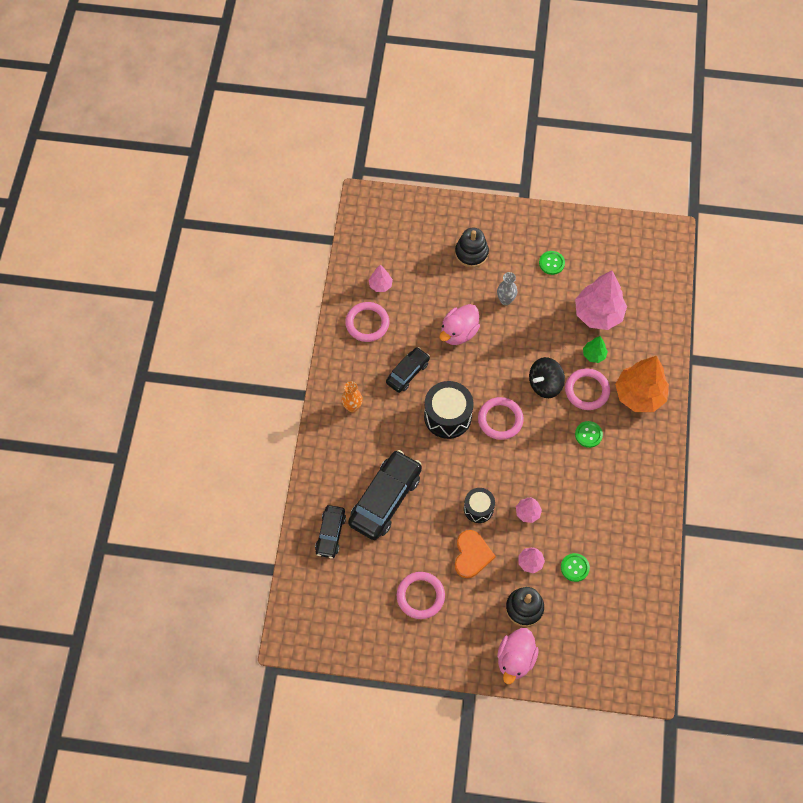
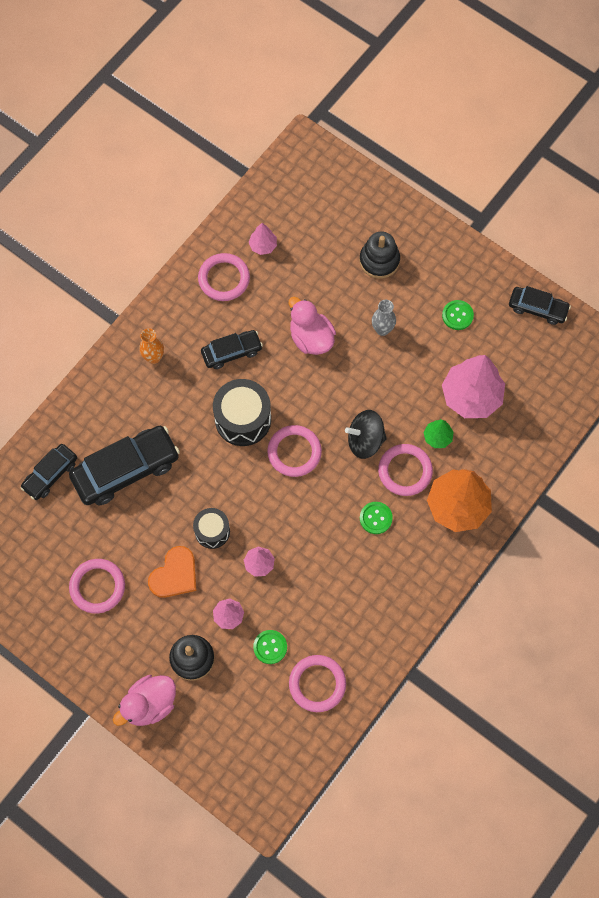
camera: 30 degrees right, 5 degrees up
pink duck [440,304,480,345] -> pink duck turned 75 degrees clockwise [289,297,336,355]
none -> pink ring [289,655,346,712]
none -> black car [509,286,571,325]

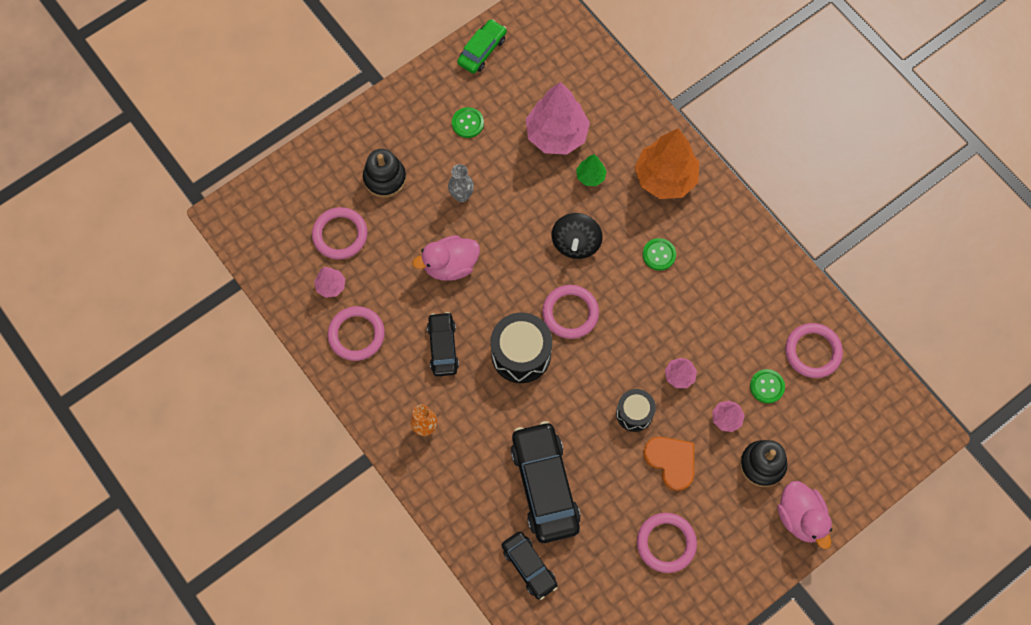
camera: 75 degrees left, 0 degrees up
pink ring [378,444,433,496] -> pink ring moved to [312,207,367,260]
black car [509,286,571,325] -> green car [457,19,507,74]

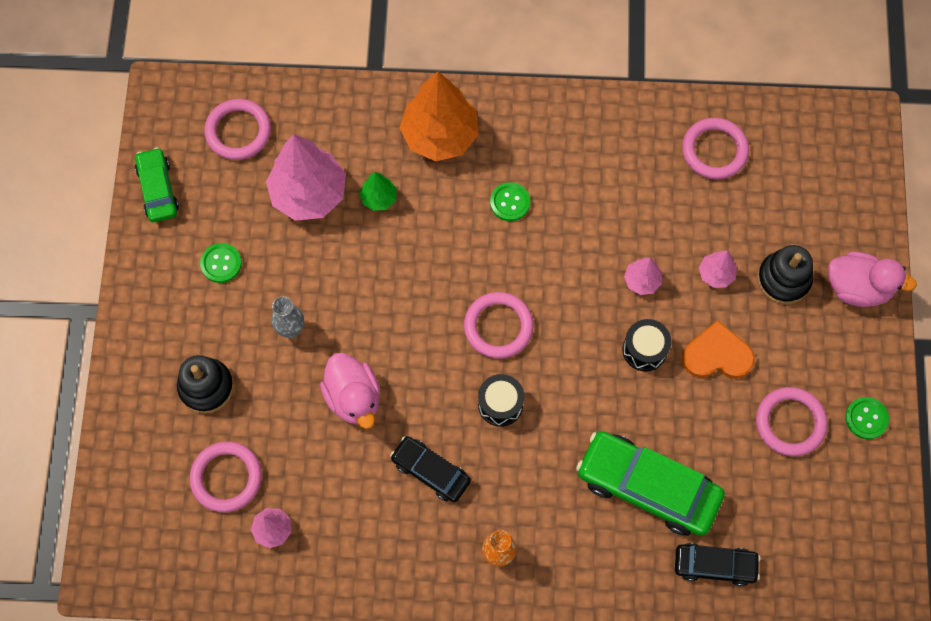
camera: 50 degrees left, 0 degrees up
pink ring [328,306,385,361] -> pink ring moved to [204,99,271,160]
pink duck [413,235,480,281] -> pink duck turned 45 degrees counterclockwise [320,353,380,429]
black drum [490,313,552,383] -> black drum [478,374,524,427], size x0.61
black car [511,421,581,543] -> green car [576,431,725,536]
black spinning top [552,213,603,259] -> none
green button [750,369,785,404] -> green button moved to [845,397,889,439]

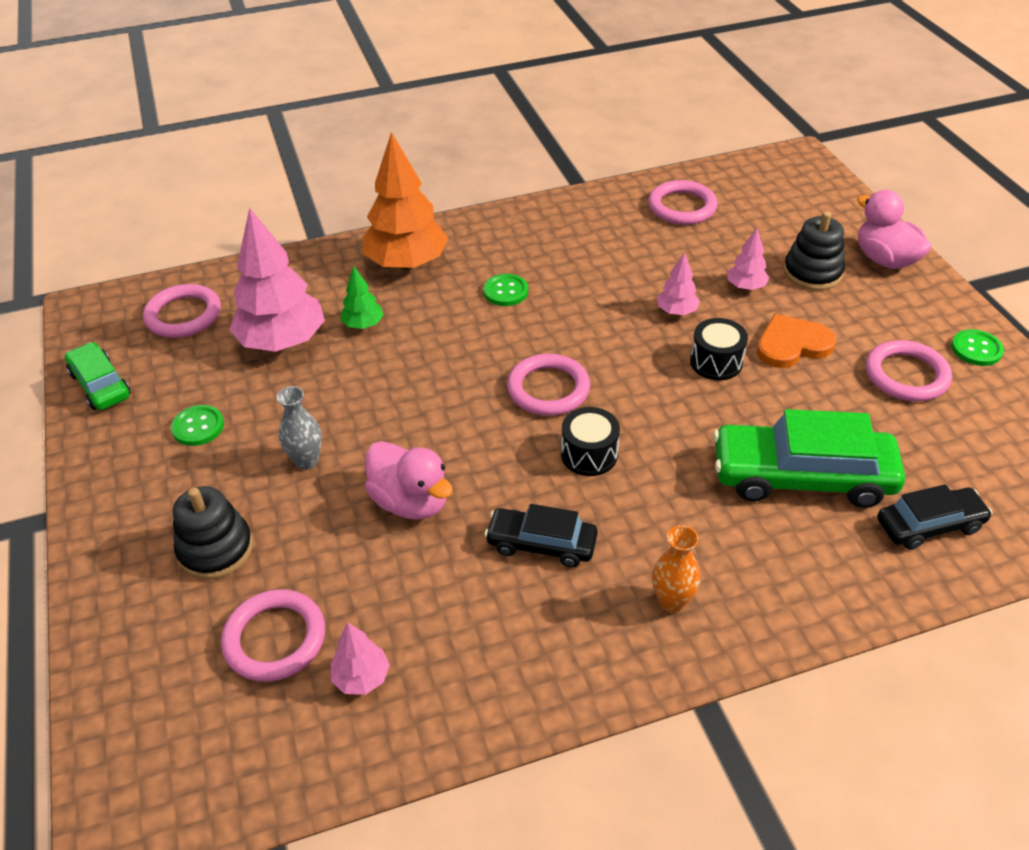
camera: 20 degrees left, 25 degrees down
pink duck [828,252,917,307] -> pink duck turned 120 degrees counterclockwise [857,190,932,269]

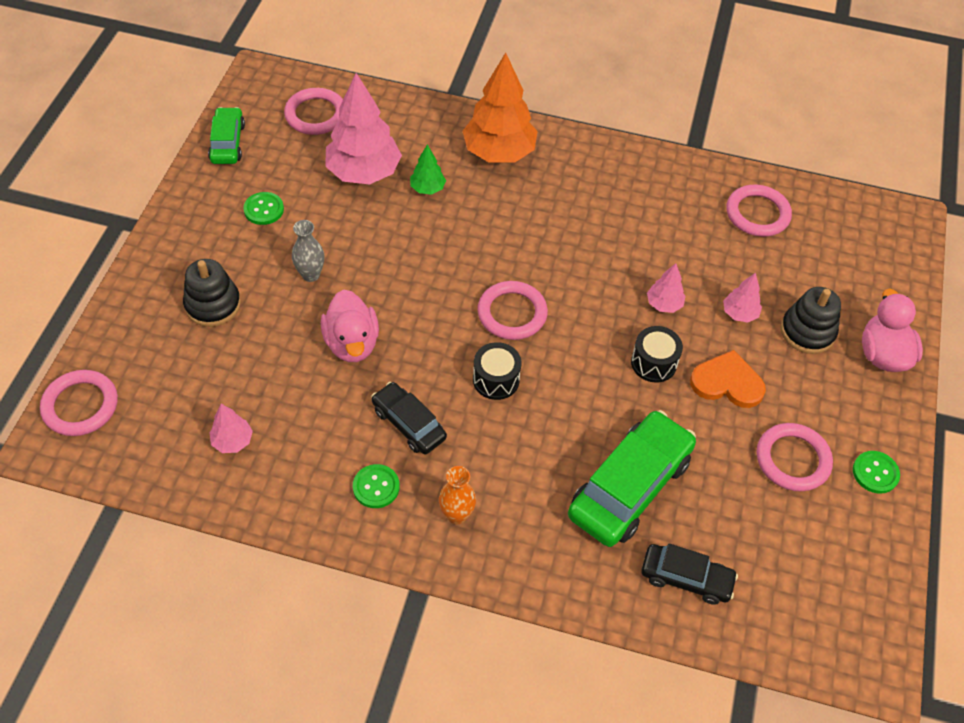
camera: 30 degrees right, 10 degrees up
pink ring [221,589,325,682] -> pink ring moved to [40,370,118,436]
green button [483,274,528,306] -> green button moved to [353,464,400,508]
green car [713,409,905,508] -> green car turned 90 degrees clockwise [568,410,696,547]

